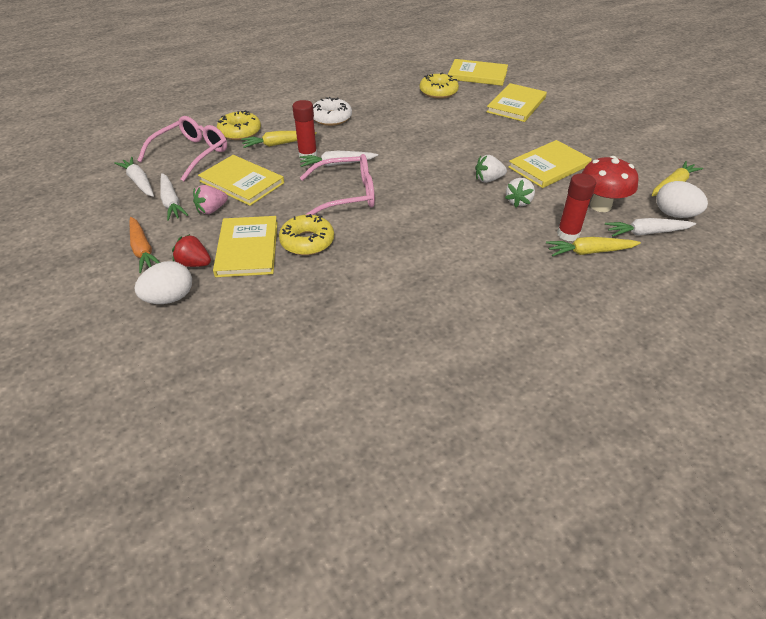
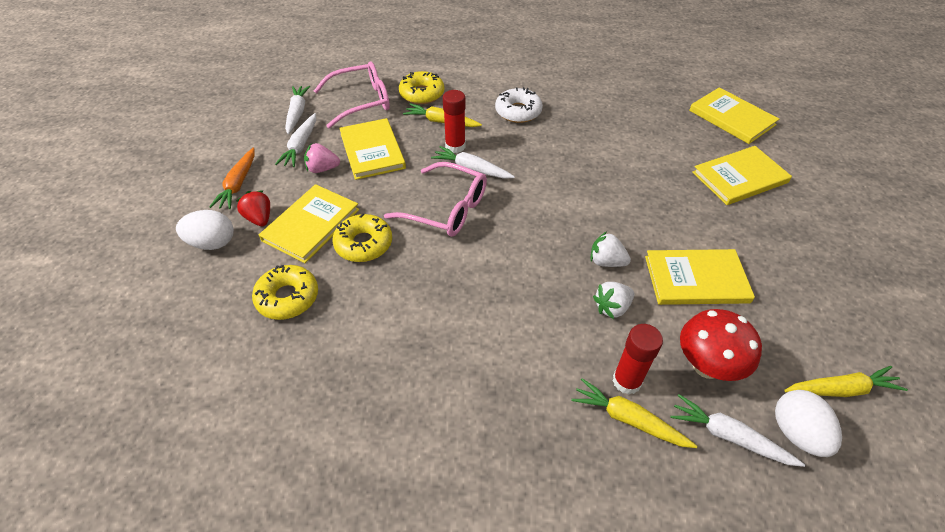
camera: 35 degrees right, 5 degrees up
yellow donut [420,73,459,99] -> yellow donut moved to [252,265,318,320]

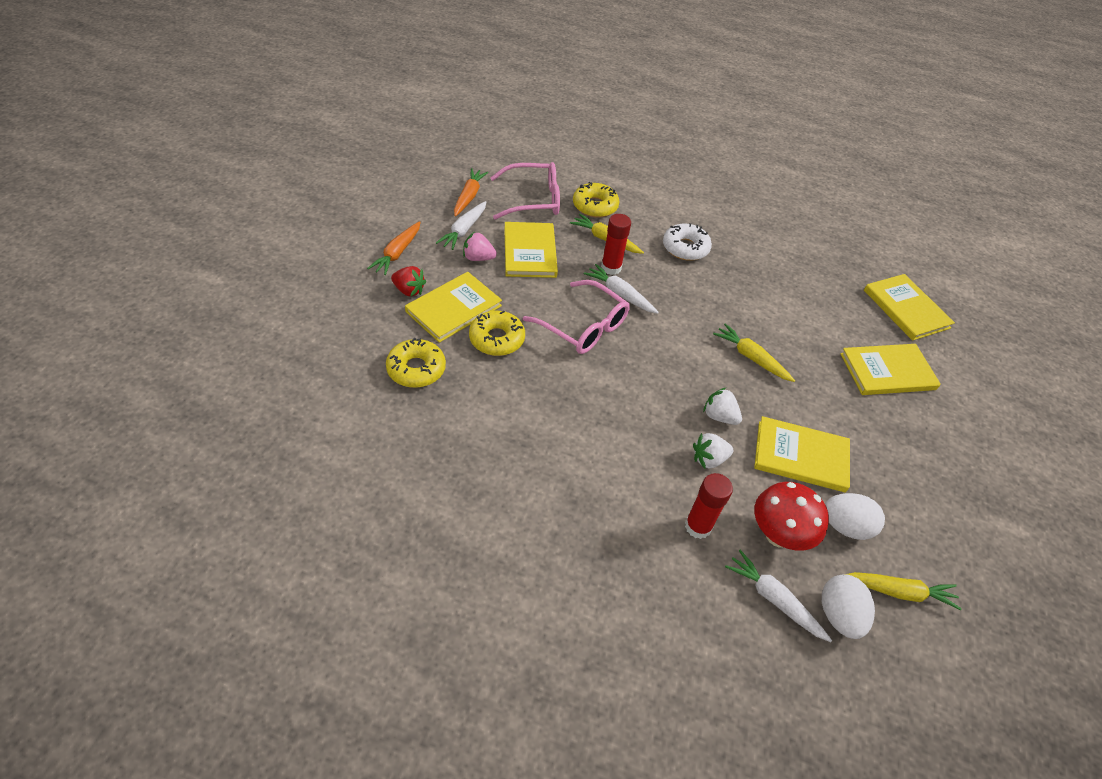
camera: 10 degrees right, 0 degrees up
white egg [176,210,234,250] -> white egg moved to [825,493,885,540]
red strawberry [236,191,270,226] -> red strawberry turned 135 degrees clockwise [391,266,426,297]
white carrot [285,86,310,135] -> orange carrot [454,168,488,217]
yellow carrot [571,378,698,448] -> yellow carrot moved to [713,324,795,382]

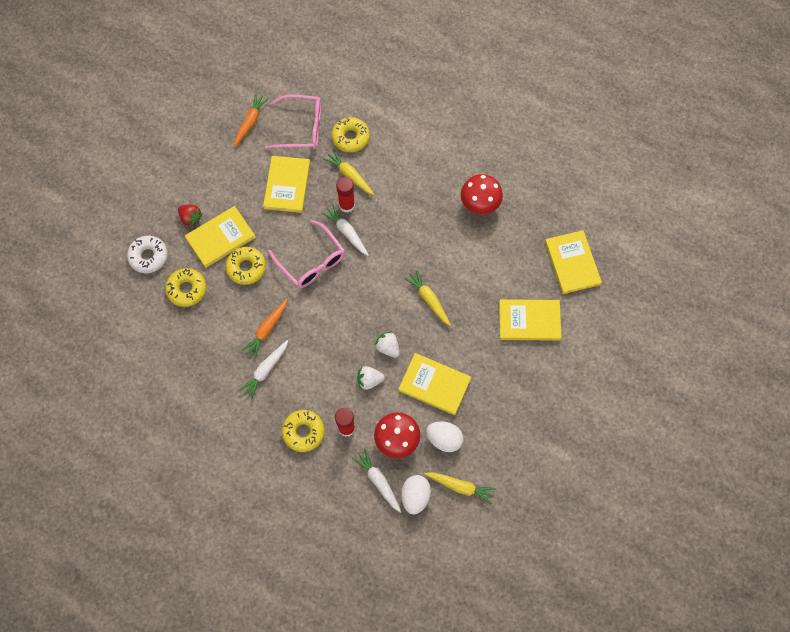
camera: 15 degrees right, 20 degrees up
orange carrot [367,221,421,275] -> orange carrot moved to [242,299,288,358]
white carrot [436,201,486,250] -> white carrot moved to [239,340,288,399]
pink strawberry [463,232,497,261] -> none
white donut [663,223,712,261] -> white donut moved to [127,236,168,273]
none -> yellow donut [282,410,325,452]
none -> red mushroom [461,174,503,214]

